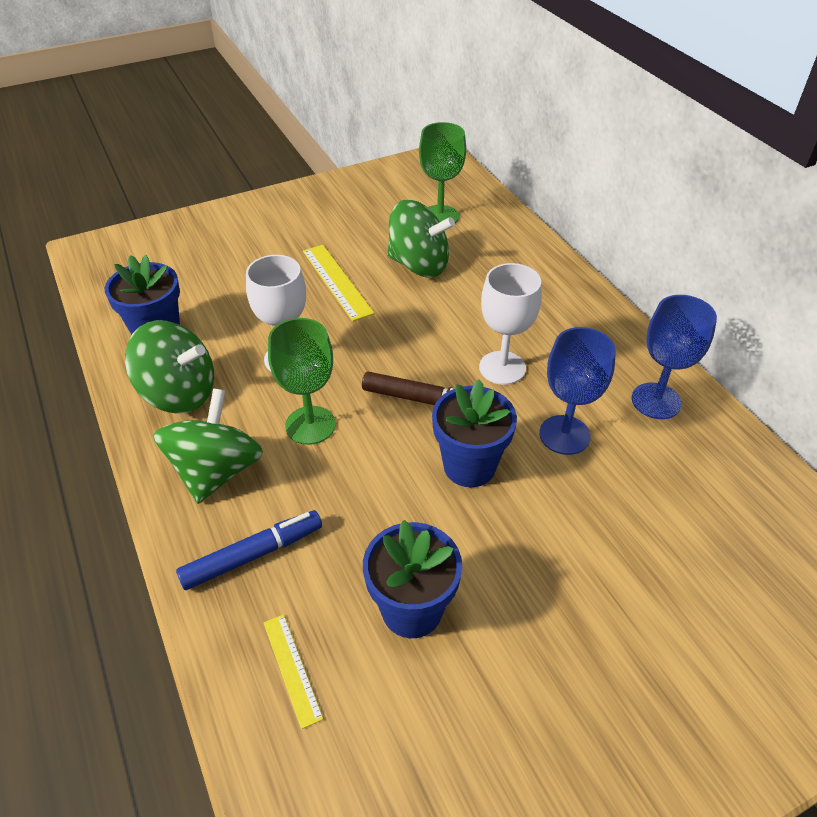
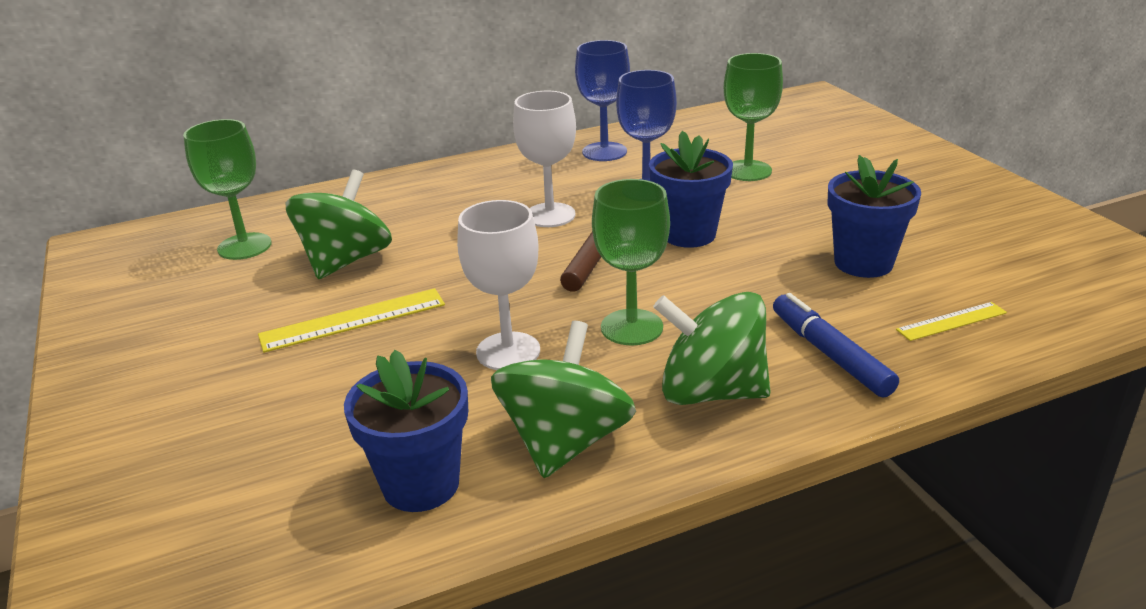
camera: 85 degrees left, 15 degrees down
none -> green goblet [724,53,783,181]

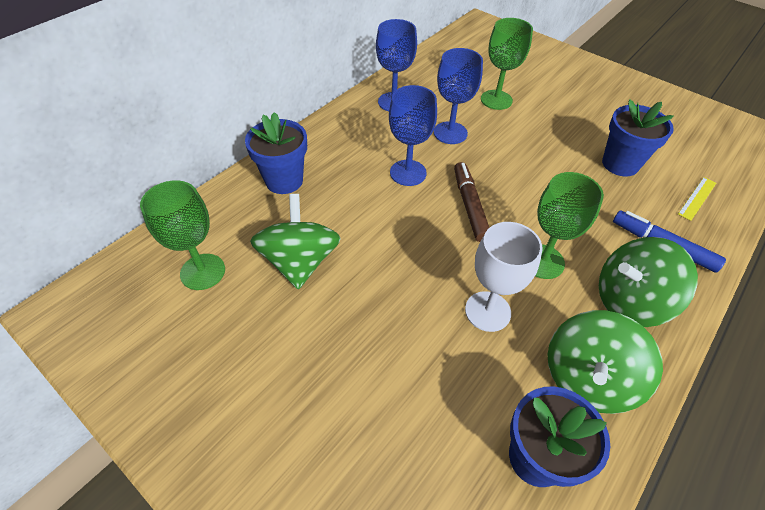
camera: 30 degrees left, 20 degrees up
yellow ruler [258,288,445,353] -> none
green spinning top [491,321,636,478] -> green spinning top turned 135 degrees counterclockwise [548,310,663,414]
white goblet [513,91,576,227] -> blue goblet [389,85,437,186]
blue flower pot [649,131,733,248] -> blue flower pot moved to [245,112,307,194]

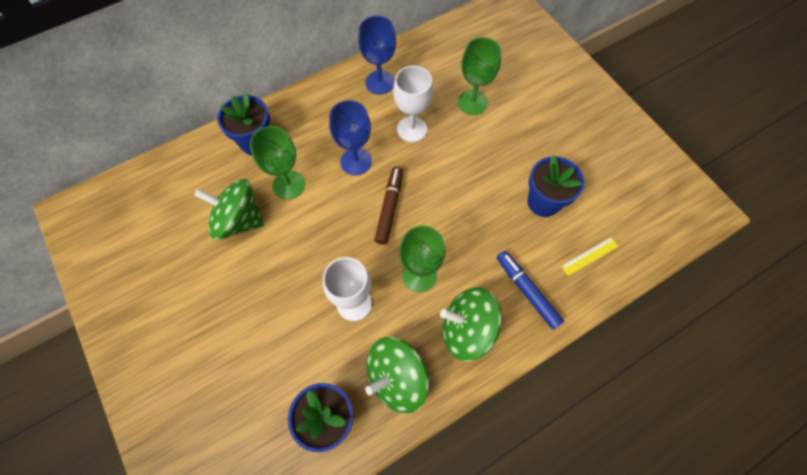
camera: 20 degrees right, 15 degrees up
green goblet [140,180,225,290] -> green goblet moved to [250,126,305,199]
green spinning top [250,194,341,289] -> green spinning top turned 90 degrees counterclockwise [194,179,264,240]
blue goblet [434,48,483,144] -> white goblet [393,66,433,142]

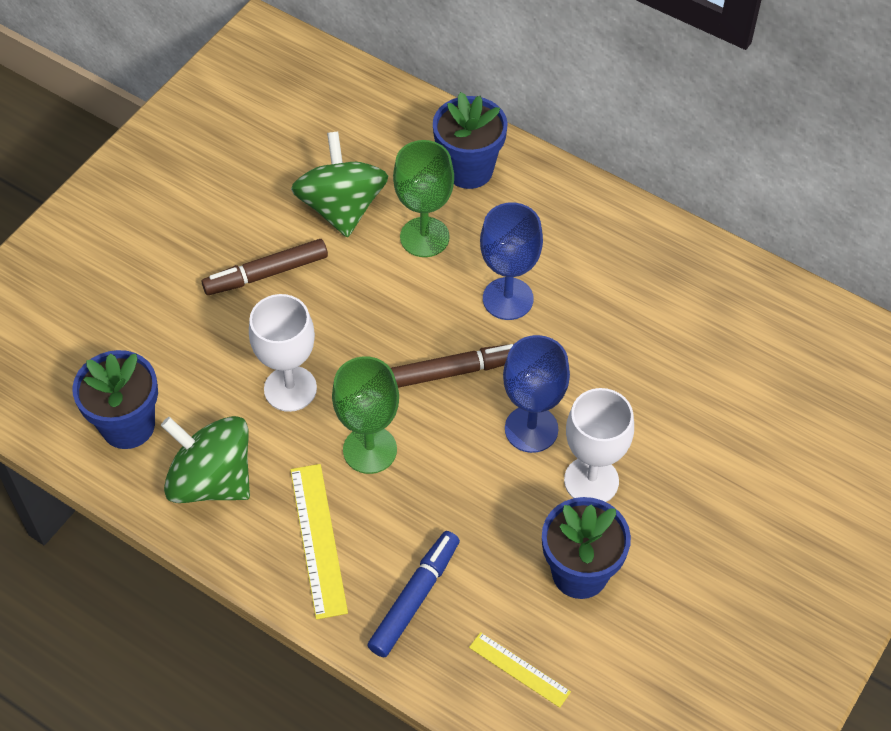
camera: 65 degrees right, 10 degrees down
blue goblet [358,16,396,95] -> blue goblet moved to [503,335,570,453]
white goblet [393,66,433,142] -> white goblet moved to [564,388,634,502]
green spinning top [440,287,502,361] -> yellow ruler [290,464,348,620]
green goblet [458,37,502,115] -> none
none -> brown marker [202,239,328,295]

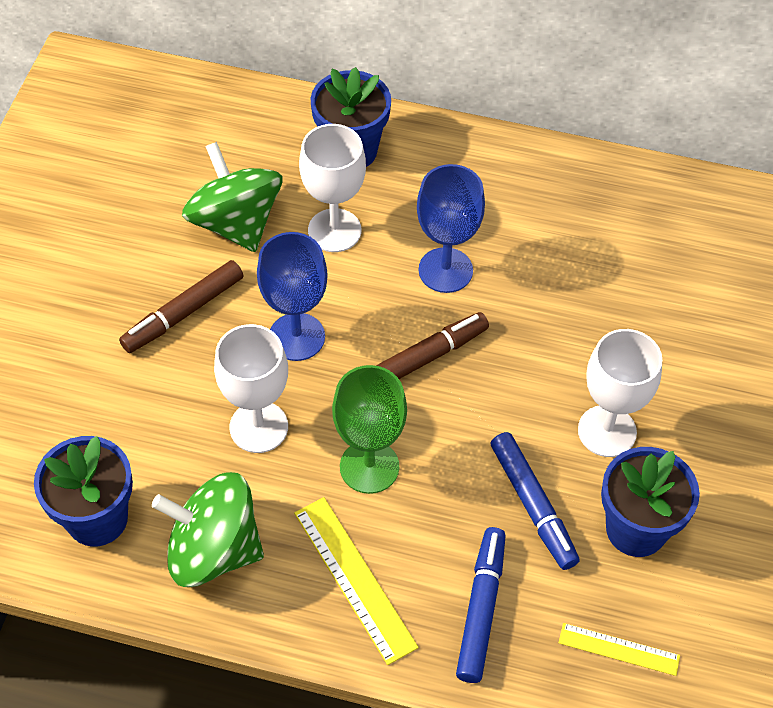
camera: 20 degrees left, 0 degrees up
green goblet [393,140,454,257] -> white goblet [299,124,366,252]
blue goblet [503,335,570,453] -> blue goblet moved to [257,232,328,361]
none -> blue marker [491,432,580,570]

